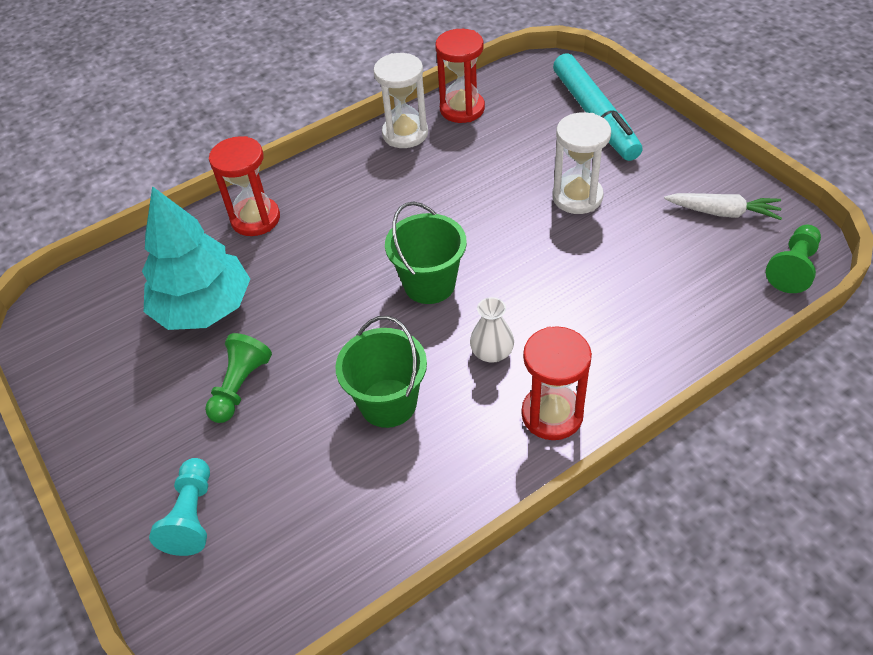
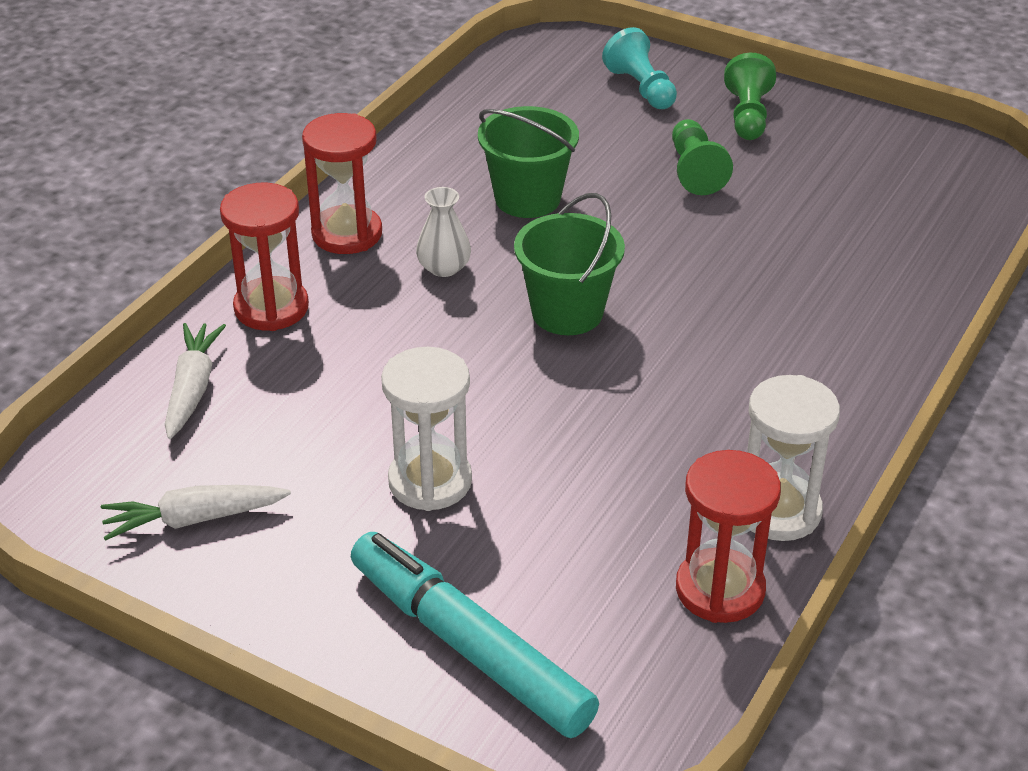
camera: 150 degrees right, 10 degrees down
turquoise tree [142,186,250,330] -> none
red hourglass [209,136,280,236] -> red hourglass moved to [220,183,309,331]
green pawn [766,225,821,293] -> green pawn moved to [724,53,776,140]
none -> white carrot [165,323,226,439]

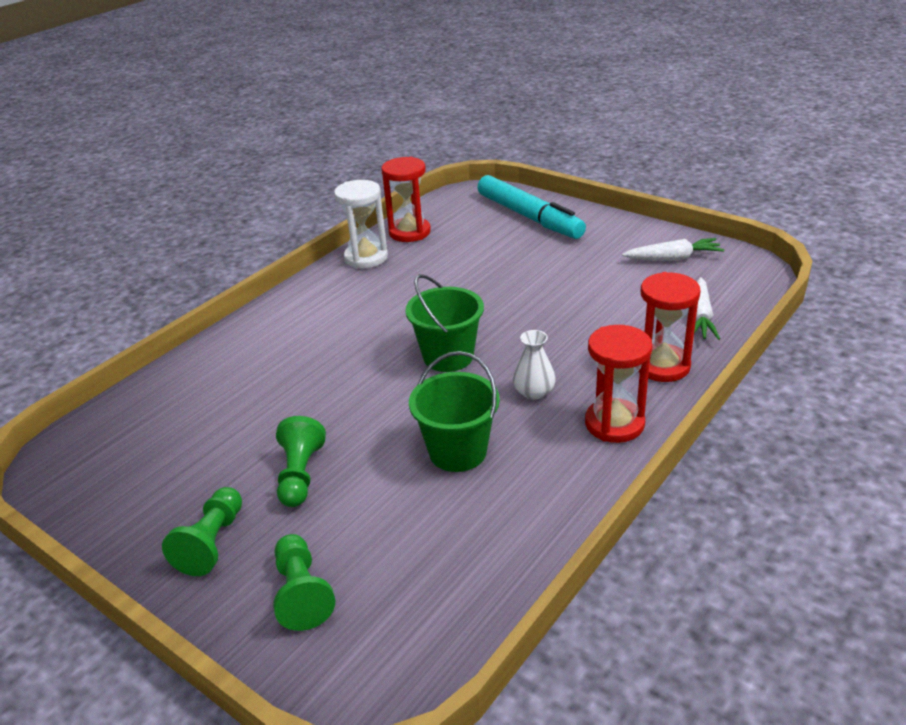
camera: 170 degrees left, 5 degrees down
white hourglass [381,347,472,511] -> none
turquoise pawn [602,27,677,109] -> green pawn [273,534,335,631]

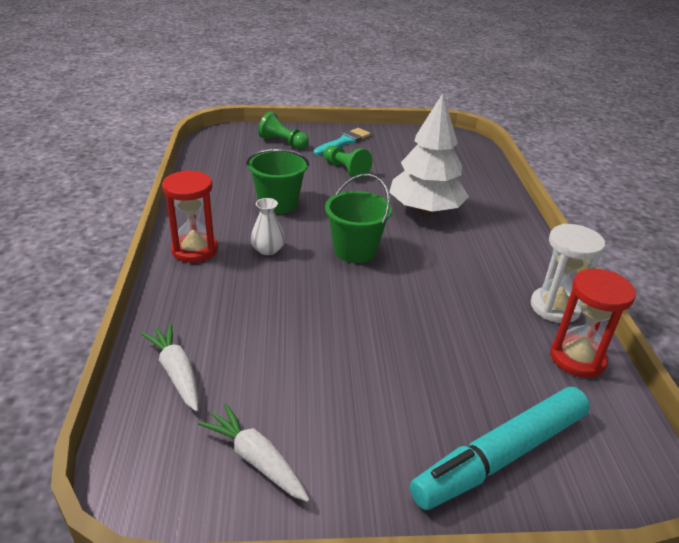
camera: 135 degrees right, 0 degrees up
green pawn [162,487,242,576] -> turquoise brush [314,128,371,155]
turquoise marker [477,175,586,239] -> turquoise marker turned 45 degrees counterclockwise [410,387,590,510]
white carrot [622,238,725,261] -> white carrot turned 90 degrees clockwise [198,404,310,502]
red hourglass [638,272,701,382] -> none
none -> white tree [389,93,469,214]

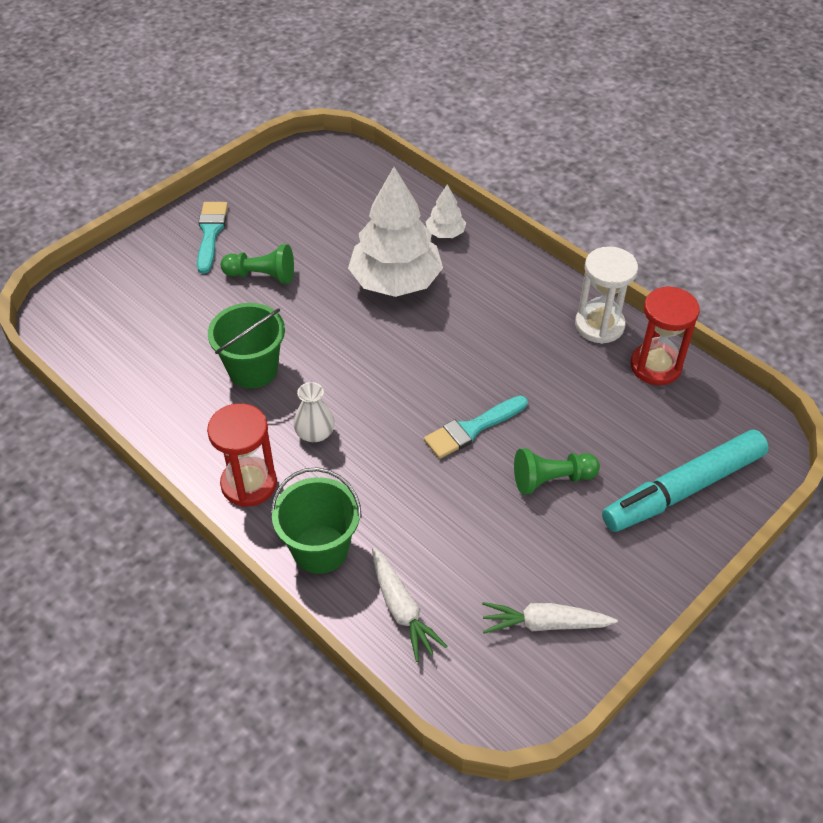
camera: 40 degrees left, 15 degrees up
white carrot [141,323,198,412] -> white carrot turned 135 degrees counterclockwise [372,548,448,662]
green pawn [258,112,309,149] -> green pawn moved to [514,448,600,494]
green bucket [325,174,392,263] -> green bucket moved to [271,467,362,574]
turquoise marker [410,387,590,510] -> turquoise marker turned 45 degrees clockwise [602,430,769,532]
none -> turquoise brush [424,396,528,459]
none -> white tree [426,184,466,238]

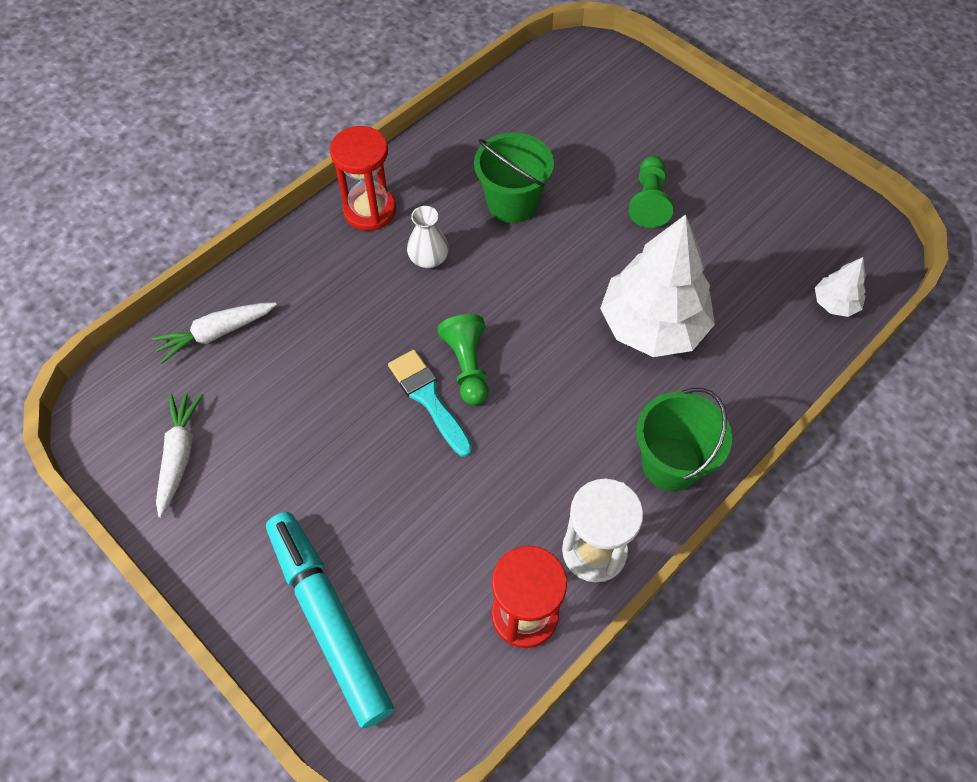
camera: 90 degrees right, 10 degrees up
turquoise brush [197,202,228,274] -> none
green bucket [271,467,362,574] -> green bucket moved to [636,388,732,491]
white tree [426,184,466,238] -> white tree moved to [815,257,866,317]
green pawn [514,448,600,494] -> green pawn moved to [438,314,489,405]

